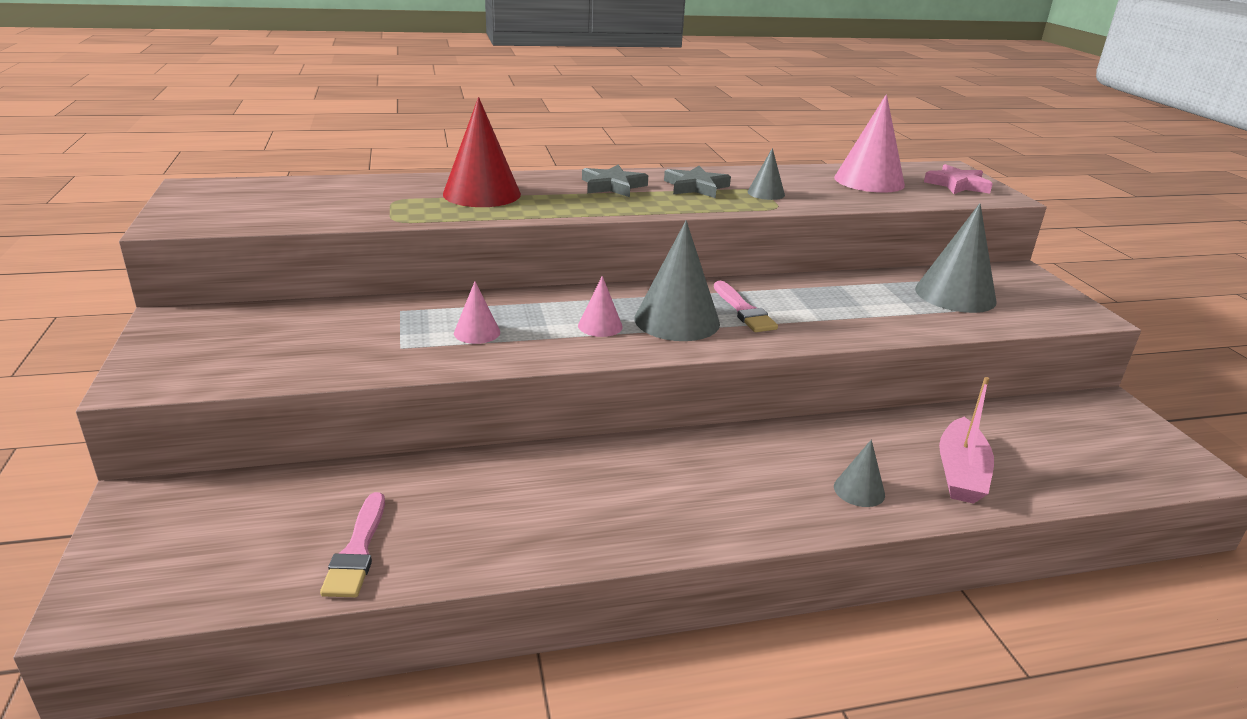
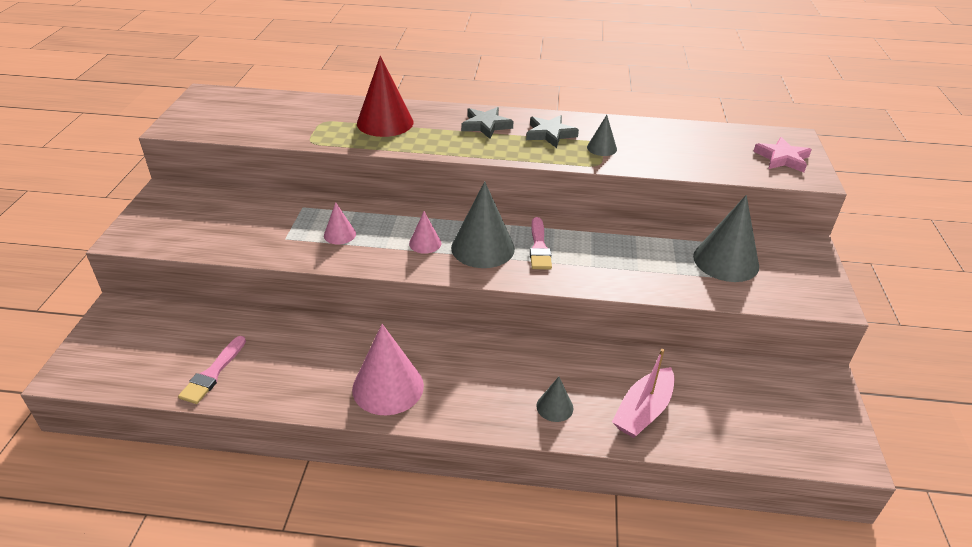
camera: 20 degrees right, 10 degrees up
pink cone [834,94,905,193] -> pink cone moved to [352,324,424,415]

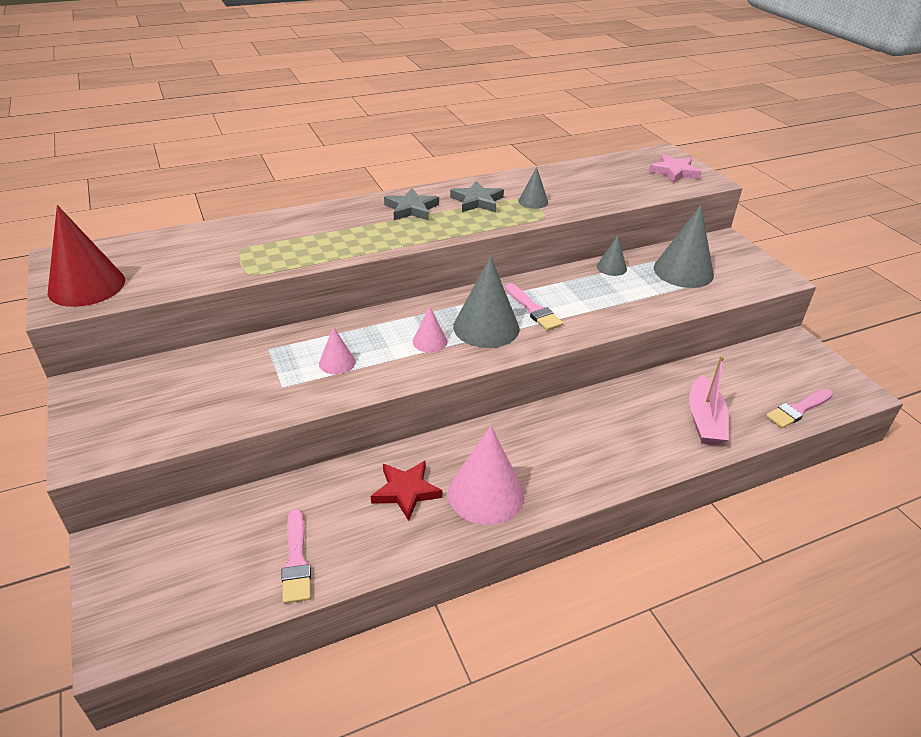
camera: 30 degrees left, 0 degrees up
red cone [357,56,414,137] -> red cone moved to [48,205,125,307]
grey cone [536,377,573,422] -> grey cone moved to [597,235,627,276]
none -> red star [371,461,443,521]
none -> pink brush [766,389,833,428]

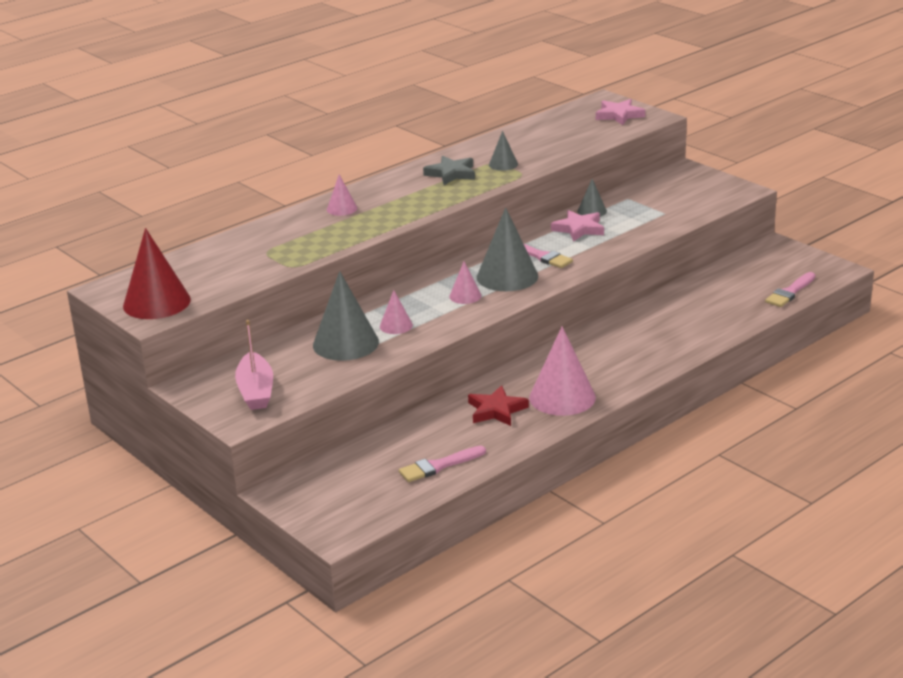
camera: 15 degrees left, 10 degrees down
pink brush [282,509,311,604] -> pink brush turned 90 degrees clockwise [399,446,486,482]
grey star [384,188,439,221] -> none
grey cone [654,205,714,288] -> grey cone moved to [313,271,379,361]
pink boat [689,356,729,445] -> pink boat moved to [235,320,273,410]
none -> pink cone [327,174,357,216]
none -> pink star [551,210,604,242]

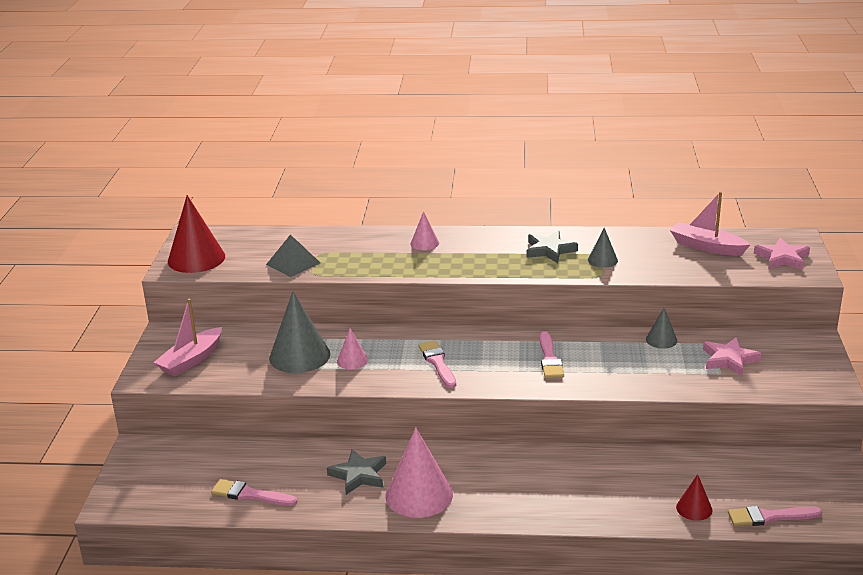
camera: 45 degrees right, 0 degrees up
pink cone [449,262,481,304] -> pink brush [419,340,456,388]
red star [468,385,529,426] -> grey star [327,449,386,495]
grey cone [477,207,538,291] -> none
pink star [551,210,604,242] -> pink star moved to [703,337,761,376]
none -> grey pyramid [266,234,320,277]
none -> pink boat [670,191,751,256]
none -> red cone [676,474,712,521]

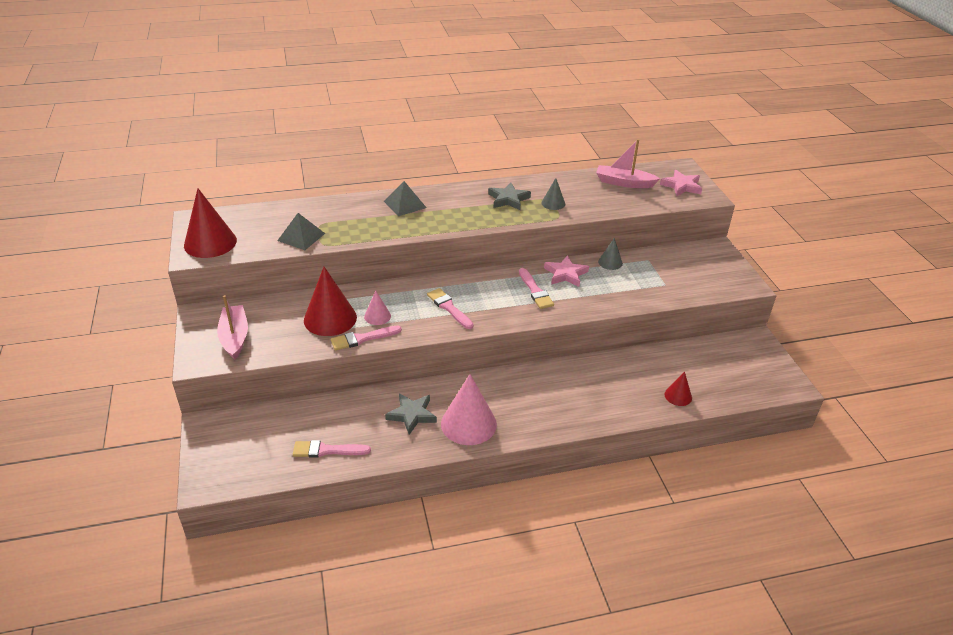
camera: 20 degrees left, 10 degrees up
pink boat [153,299,222,377] -> pink boat turned 150 degrees clockwise [217,295,248,360]
grey cone [269,291,330,373] -> red cone [304,267,357,336]
pink cone [410,211,439,250] -> grey pyramid [384,181,427,216]
pink star [703,337,761,376] -> pink star moved to [544,255,589,287]
pink brush [728,506,822,526] -> pink brush moved to [331,326,402,350]

